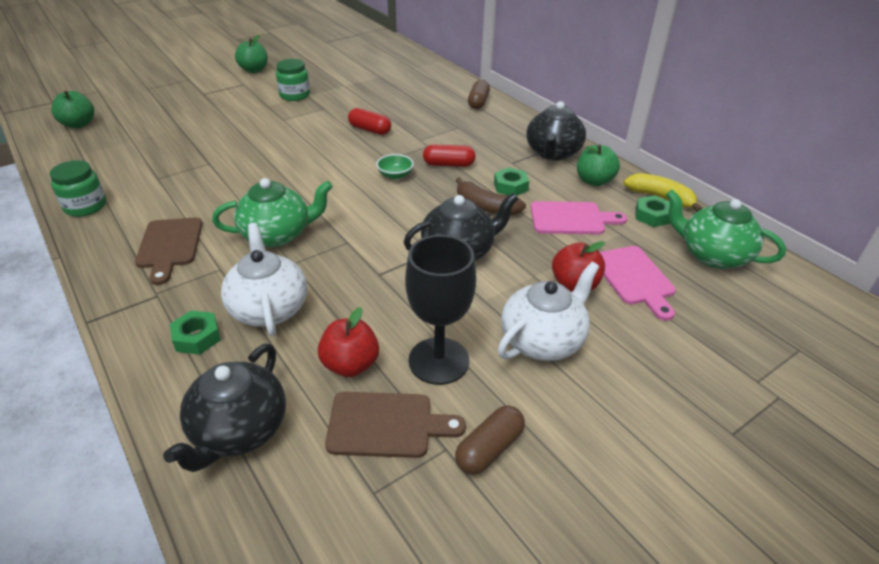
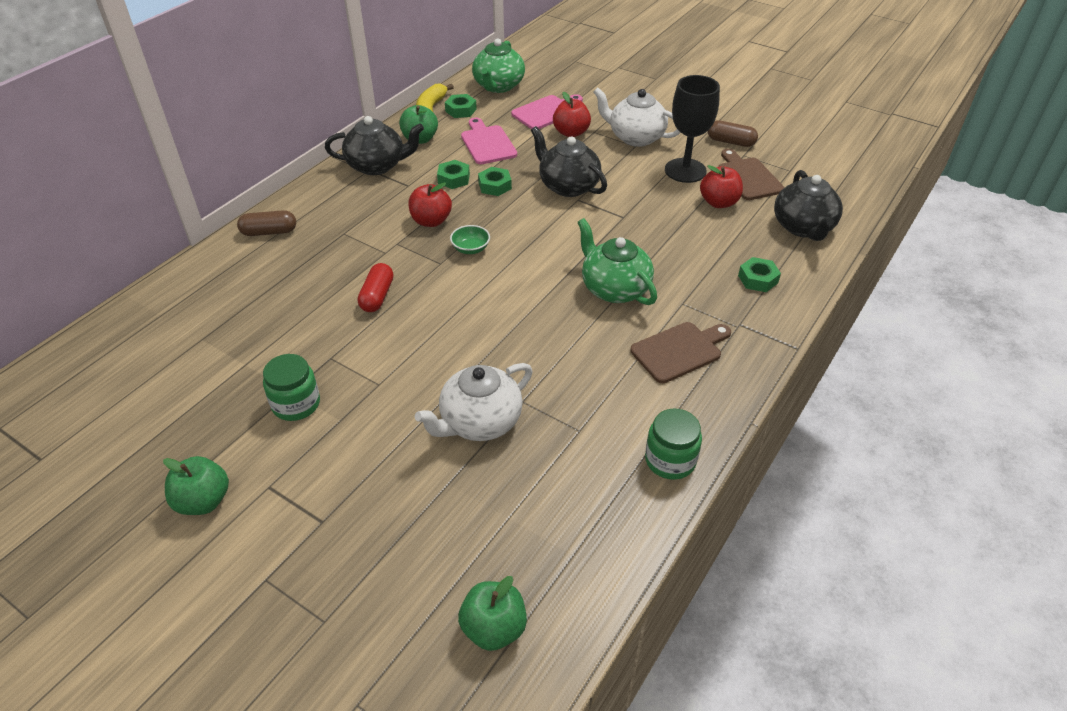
camera: 110 degrees left, 5 degrees up
black teapot [163,344,286,472] -> black teapot turned 90 degrees clockwise [774,170,843,241]
white teapot [221,223,307,336] -> white teapot moved to [415,363,533,441]
red capsule [423,145,476,167] -> red apple [408,182,452,227]
brown banana [456,177,526,216] -> green nut [478,167,512,196]

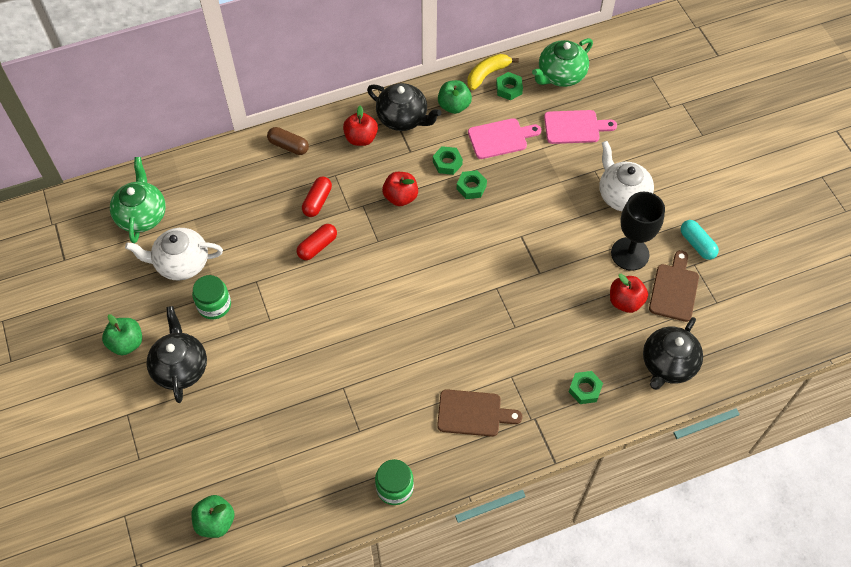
camera: 35 degrees right, 15 degrees up
white teapot [415,363,533,441] -> white teapot moved to [125,228,223,281]
green bowl [450,225,490,254] -> none
pink cutting board [461,118,517,164] -> pink cutting board turned 60 degrees clockwise [468,118,541,159]
black teapot [531,126,607,197] -> black teapot moved to [146,306,207,403]
red apple [553,92,591,137] -> red apple moved to [343,105,378,146]
green teapot [578,218,657,305] -> green teapot moved to [110,157,166,243]
brown capsule [708,120,758,147] -> turquoise capsule [680,220,719,260]
none -> red capsule [302,177,332,217]

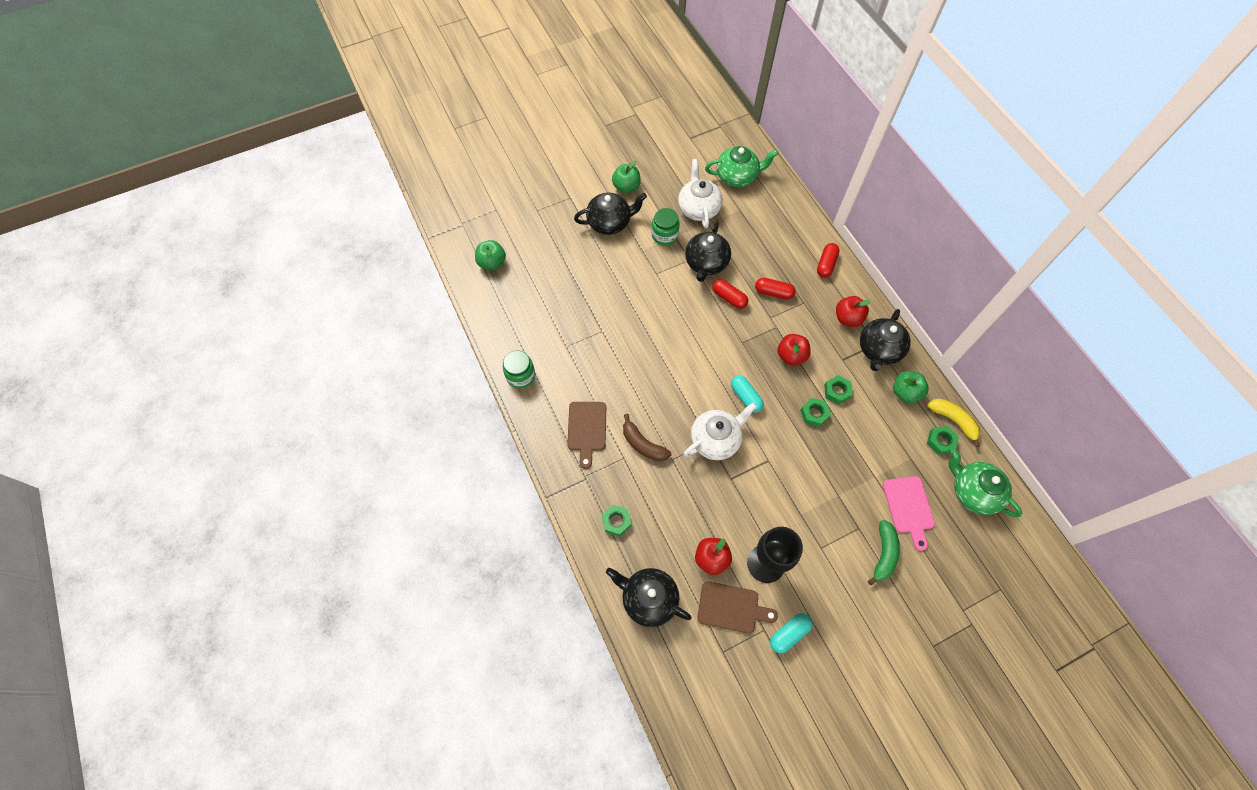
camera: 85 degrees right, 5 degrees up
brown capsule [267,127,309,155] -> red capsule [817,243,840,278]
pink cutting board [468,118,541,159] -> none
white teapot [599,141,654,211] -> white teapot moved to [684,403,757,460]
none -> brown banana [623,414,671,461]
none -> black teapot [685,222,731,282]
none -> turquoise capsule [731,375,764,413]
none -> green banana [868,520,900,586]

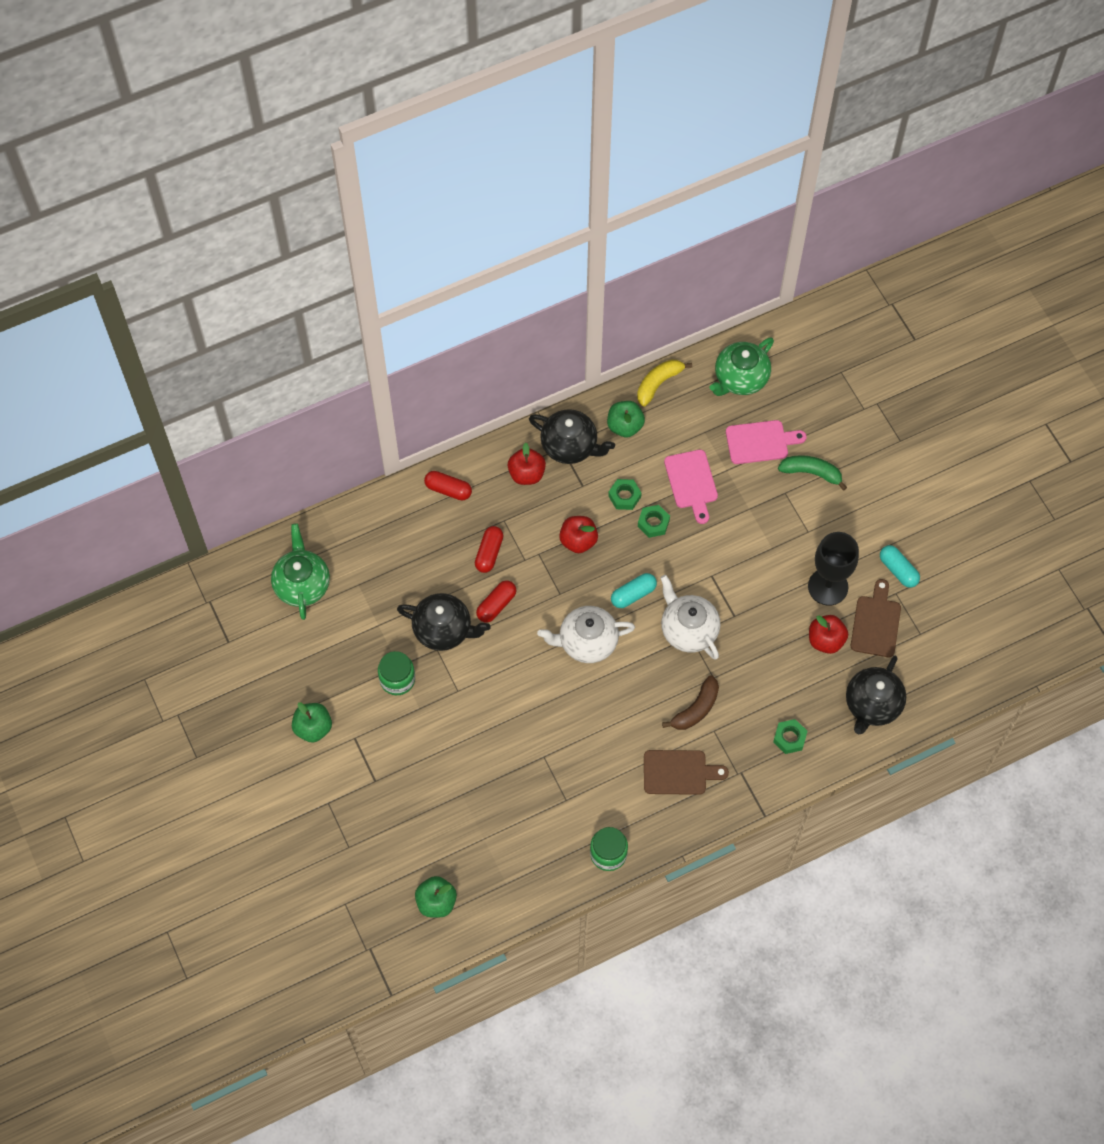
camera: 90 degrees left, 0 degrees up
black teapot [574,193,647,235] -> none
white teapot [678,159,723,228] -> white teapot moved to [537,606,635,663]
green nut [927,426,959,455] -> none
none -> pink cutting board [664,450,718,524]

